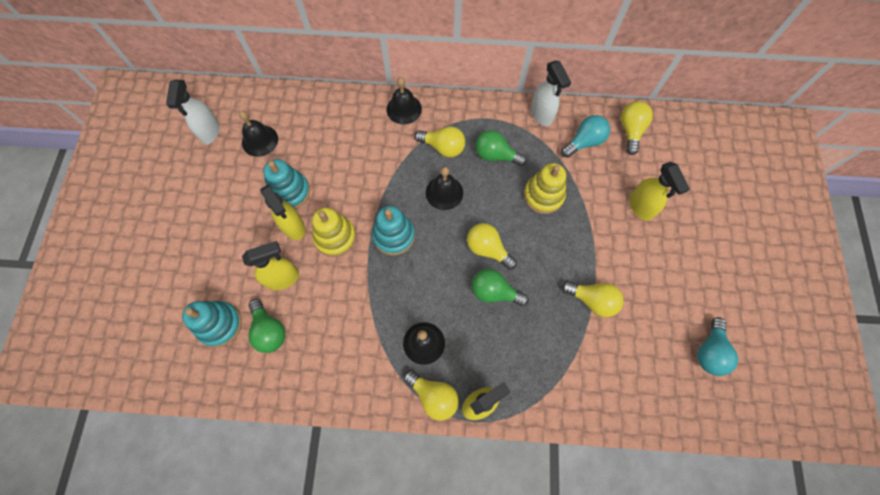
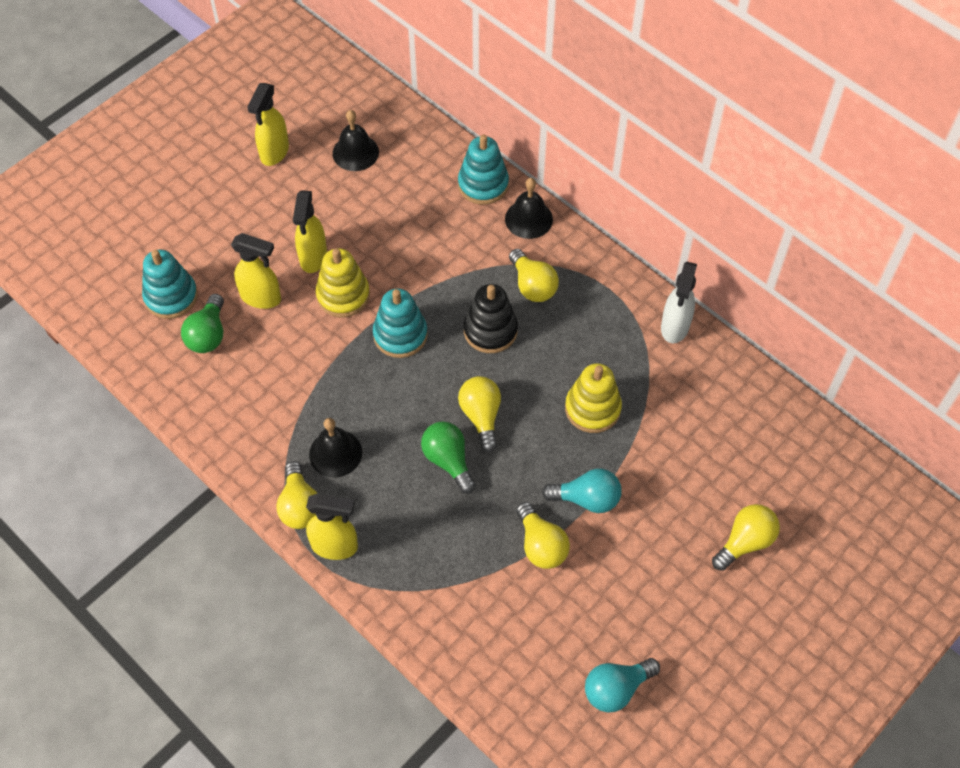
camera: 40 degrees right, 10 degrees down
white spray bottle [166,80,220,144] -> none
turquoise stacking toy [263,159,310,209] -> turquoise stacking toy moved to [458,135,509,205]
black bell [426,167,463,210] -> black stacking toy [464,284,518,353]
green light bulb [475,130,527,166] -> none
turquoise light bulb [561,115,610,158] -> turquoise light bulb moved to [542,469,622,513]
yellow light bulb [621,101,653,155] -> yellow light bulb moved to [712,504,780,571]
yellow spray bottle [629,162,690,221] -> yellow spray bottle moved to [247,83,289,166]

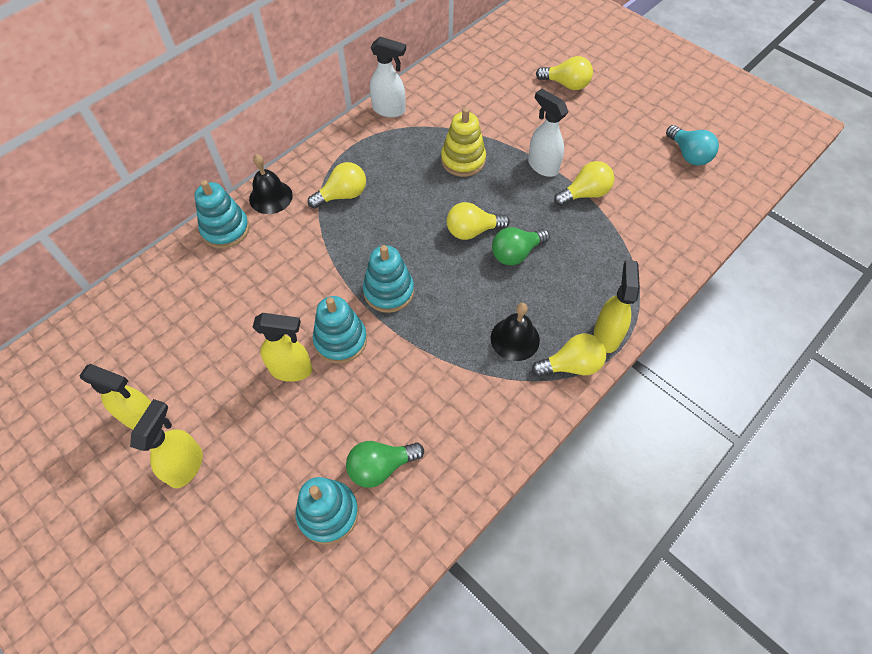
camera: 90 degrees left, 0 degrees up
green light bulb [181,294,224,353] -> green light bulb turned 150 degrees clockwise [346,441,424,488]
yellow spray bottle [231,233,281,309] -> yellow spray bottle moved to [130,399,203,488]
yellow stacking toy [315,248,370,317] -> turquoise stacking toy [313,296,367,364]
black bell [333,110,379,171] -> none
black stacking toy [464,284,518,353] -> none
turquoise light bulb [542,469,622,513] -> white spray bottle [528,89,569,177]
yellow light bulb [712,504,780,571] -> yellow light bulb turned 150 degrees clockwise [536,56,593,90]

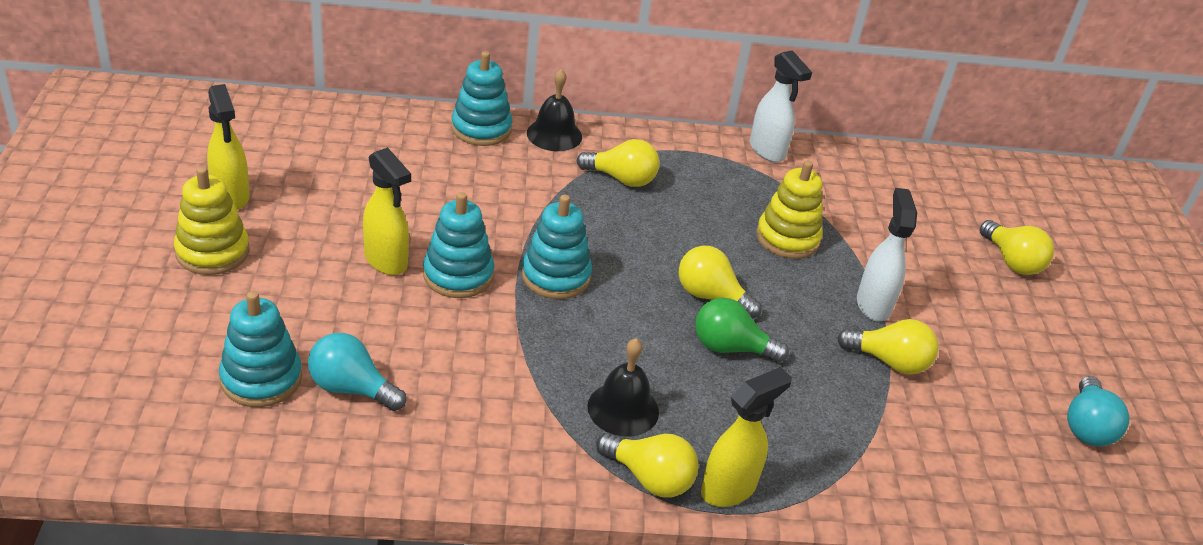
camera: 40 degrees right, 20 degrees down
yellow spray bottle [130,399,203,488] -> yellow stacking toy [174,167,250,275]
green light bulb [346,441,424,488] -> turquoise light bulb [308,333,406,411]

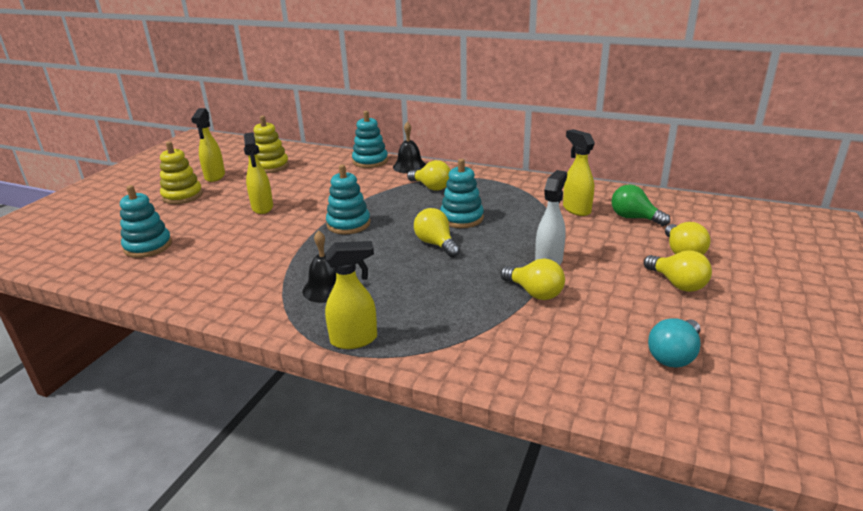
camera: 30 degrees right, 10 degrees down
turquoise light bulb [308,333,406,411] -> none
turquoise stacking toy [423,192,494,298] -> turquoise stacking toy moved to [440,159,484,228]
yellow light bulb [596,433,699,498] -> yellow light bulb moved to [644,250,712,292]
green light bulb [695,298,789,363] -> green light bulb moved to [611,184,670,226]
white spray bottle [750,50,812,162] -> none
yellow stacking toy [756,161,823,259] -> yellow stacking toy moved to [254,116,289,173]
none -> yellow spray bottle [563,129,595,216]

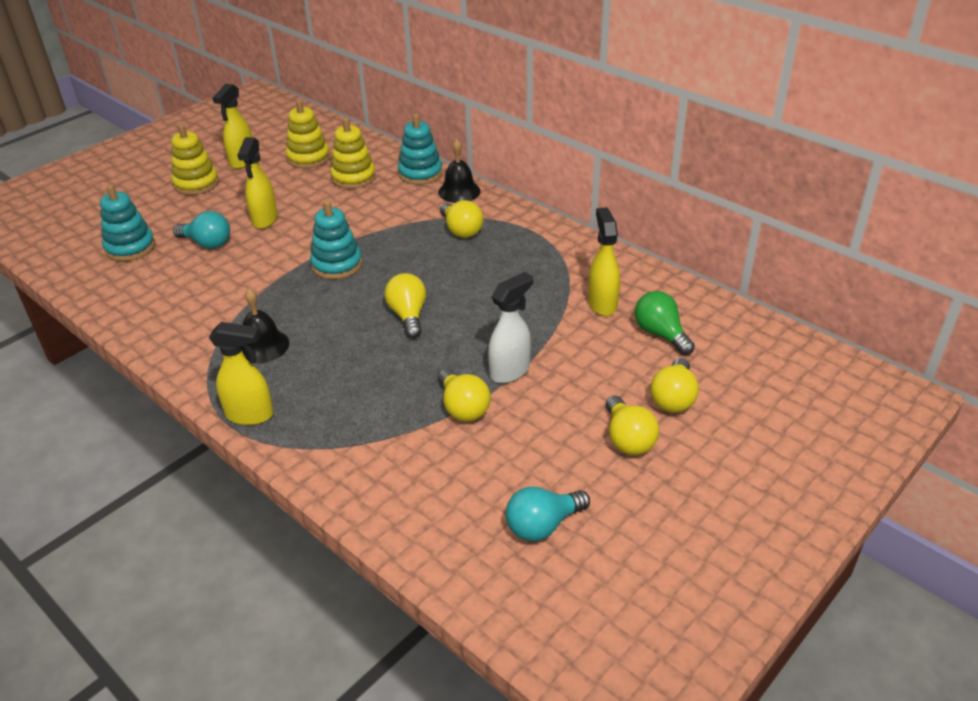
camera: 20 degrees right, 10 degrees up
turquoise stacking toy [440,159,484,228] -> none
none -> turquoise light bulb [173,211,230,249]
none -> yellow stacking toy [330,118,376,189]

